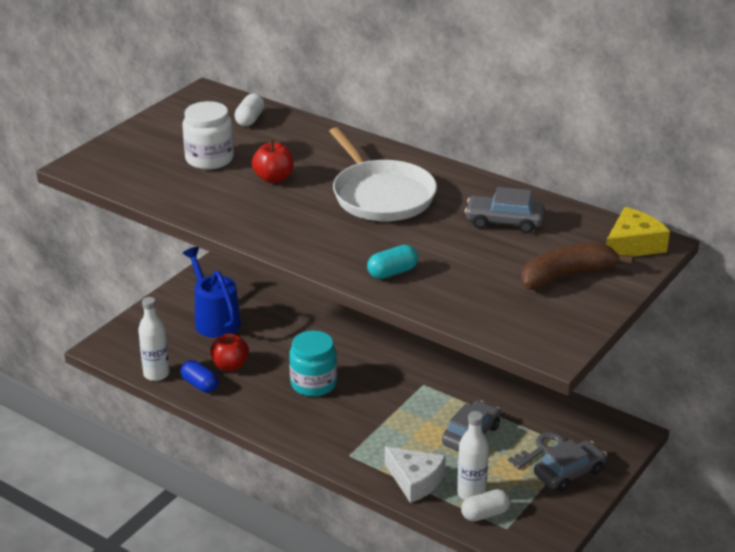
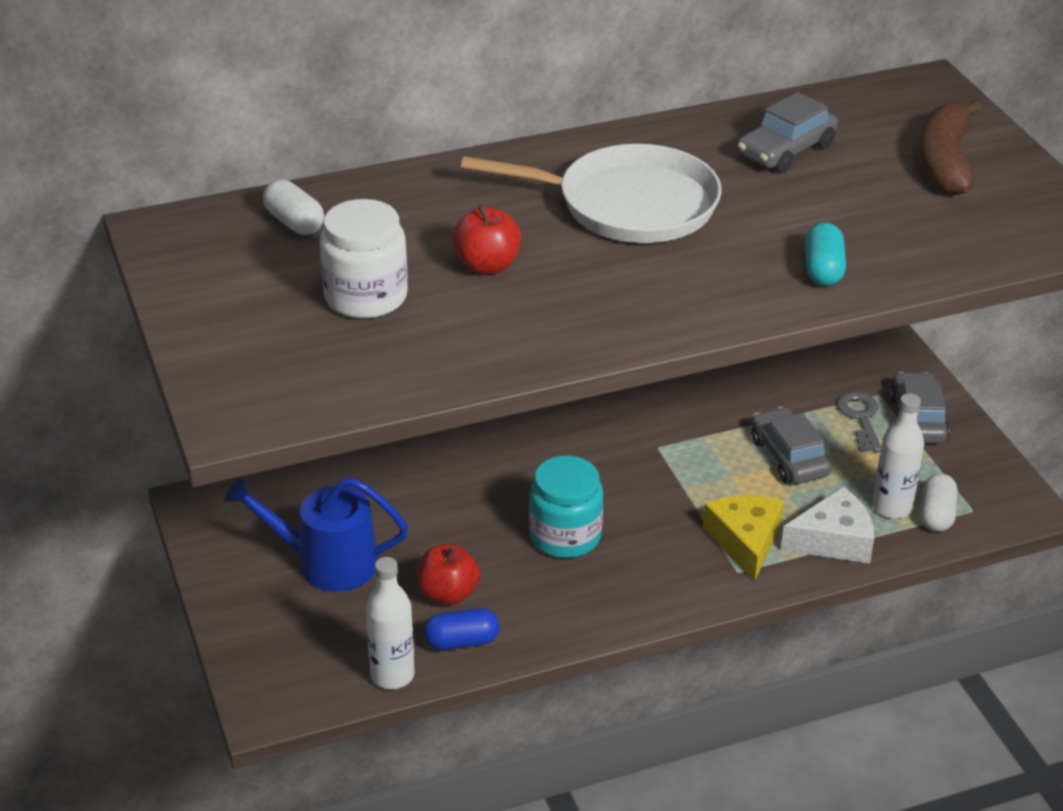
camera: 55 degrees left, 5 degrees up
yellow cheese [606,207,670,257] -> yellow cheese moved to [703,495,784,581]

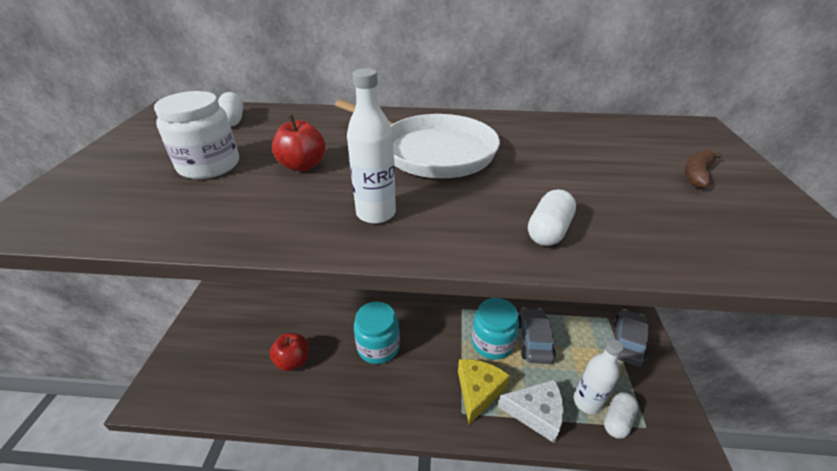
camera: 25 degrees right, 0 degrees up
blue watering can [224,476,408,592] -> none
white bottle [366,557,415,689] -> white bottle moved to [347,68,396,224]
blue capsule [424,608,500,650] -> none
grey car [737,92,838,173] -> none
turquoise capsule [805,223,846,286] -> white capsule [528,189,576,246]
grey key [837,392,881,452] -> none
brown banana [918,100,982,196] -> brown banana [684,149,723,188], size x0.56
none -> turquoise jar [472,298,519,360]

